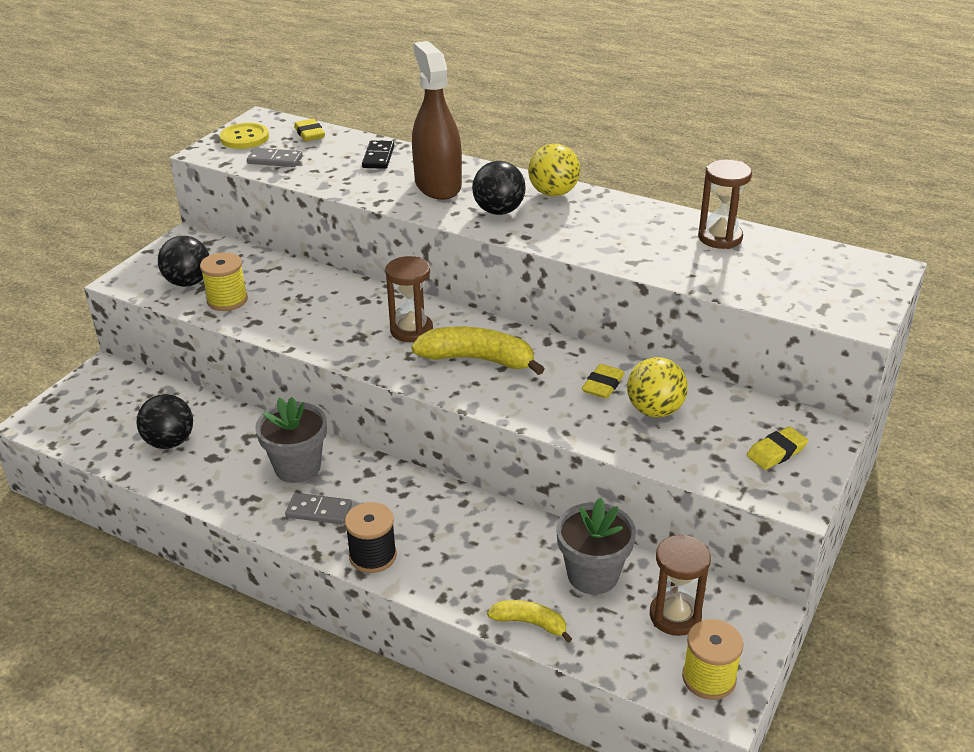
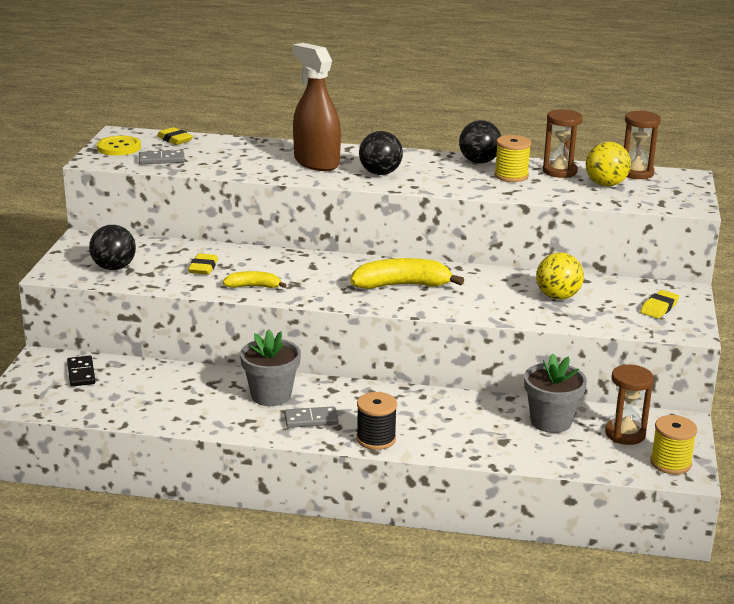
camera: 20 degrees left, 10 degrees down
black ball [136,394,193,449] -> black ball moved to [459,120,501,164]
yellow spool [200,252,248,311] -> yellow spool moved to [494,135,531,182]
black domino [362,140,394,169] -> black domino moved to [67,356,95,387]
brown hourglass [385,256,433,342] -> brown hourglass moved to [624,110,661,179]
yellow banana [487,600,572,643] -> yellow banana moved to [223,271,287,288]
yellow ball [528,144,580,196] -> yellow ball moved to [586,142,631,186]
yellow eraser [582,364,625,399] -> yellow eraser moved to [188,254,218,275]

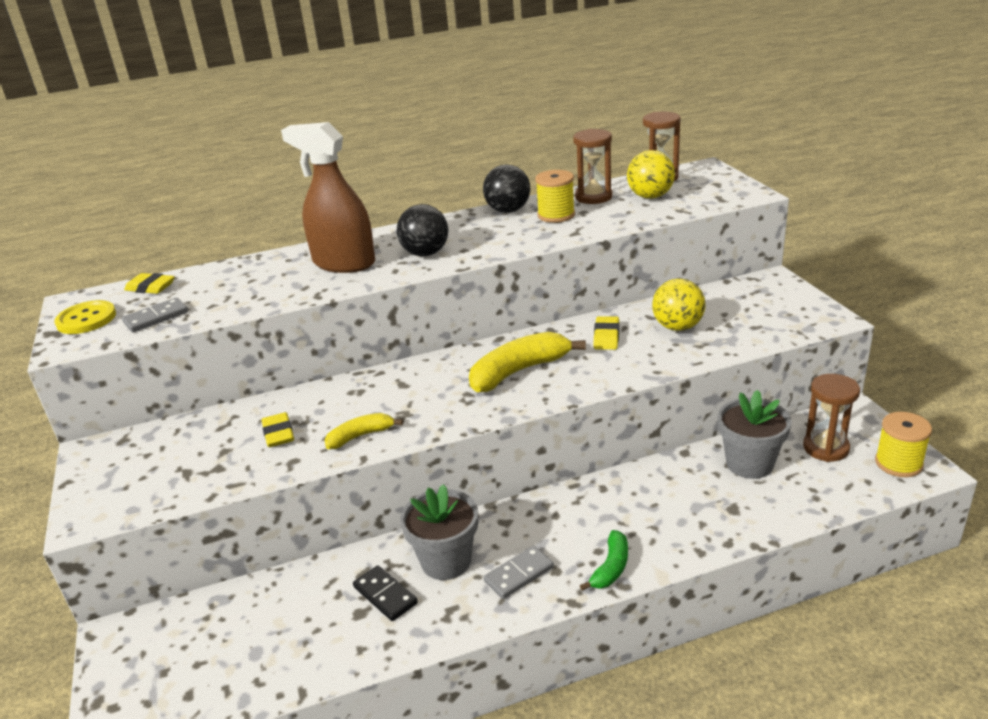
camera: 25 degrees left, 5 degrees up
black domino [67,356,95,387] -> black domino moved to [353,565,418,621]
black ball [89,225,136,270] -> none
black spool [356,392,397,450] -> green banana [580,530,628,591]
yellow eraser [640,290,679,318] -> yellow eraser moved to [594,316,619,350]

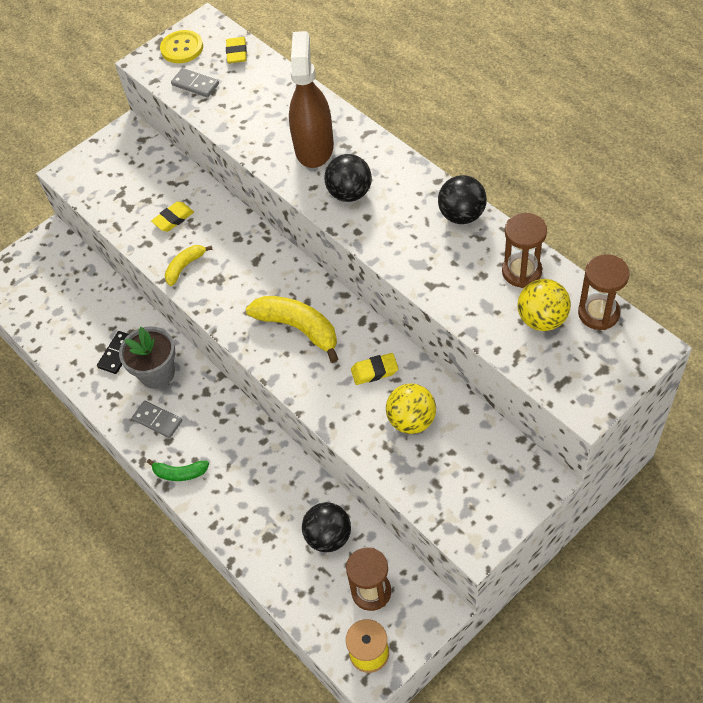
camera: 70 degrees right, 25 degrees up
yellow banana [325,413,403,449] -> yellow banana turned 90 degrees counterclockwise [165,245,213,286]
yellow spool [535,170,575,223] -> none
grey flower pot [718,390,792,479] -> black ball [302,502,351,552]

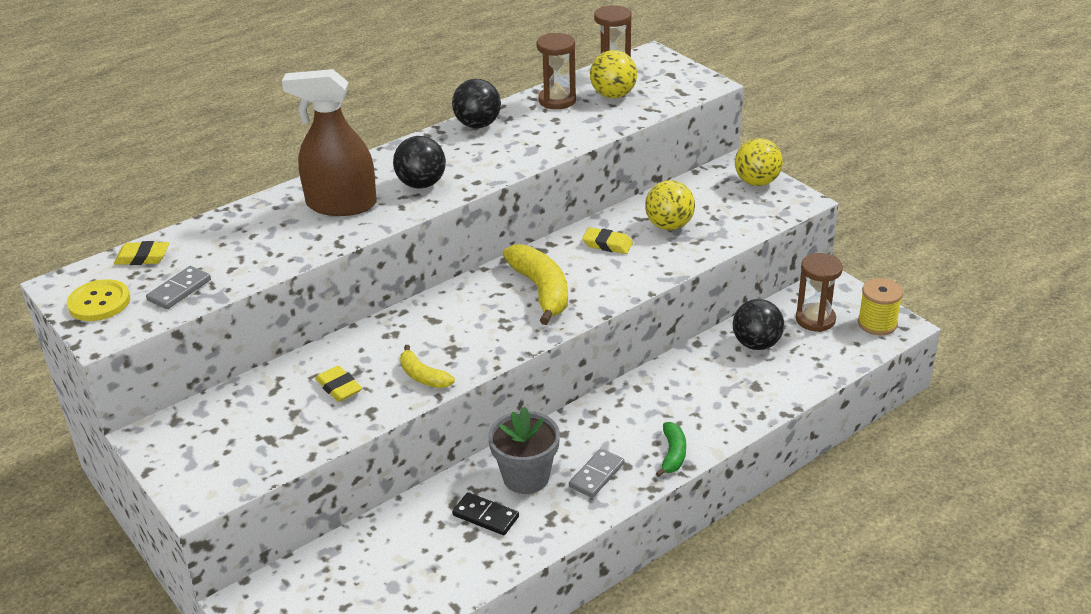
camera: 90 degrees left, 20 degrees down
yellow banana [246,296,338,363] -> yellow banana turned 120 degrees clockwise [503,244,568,325]
yellow eraser [351,353,398,385] -> yellow eraser turned 60 degrees counterclockwise [582,227,633,254]
none -> yellow ball [735,138,783,186]

